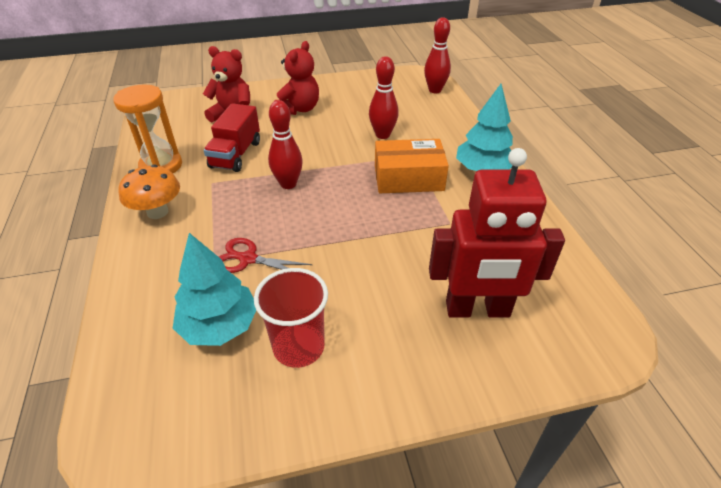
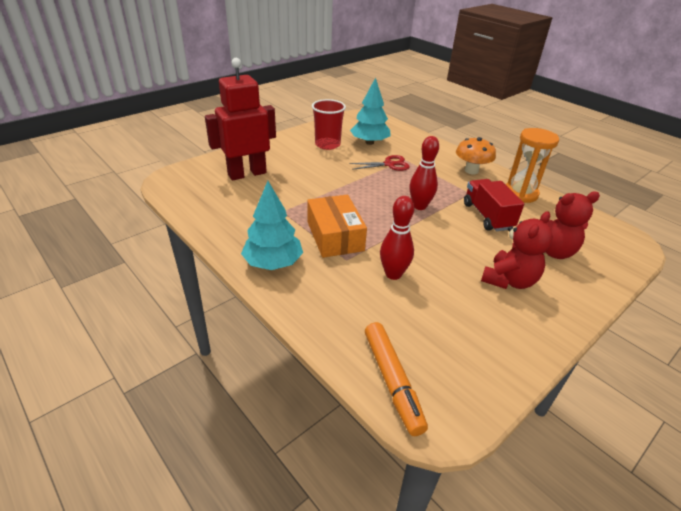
camera: 150 degrees right, 5 degrees down
red teddy bear [275,41,319,115] -> red teddy bear turned 135 degrees counterclockwise [481,211,553,289]
orange box [375,139,449,193] -> orange box turned 75 degrees counterclockwise [307,195,367,258]
red bowling pin [424,17,451,94] -> orange marker [365,322,428,436]

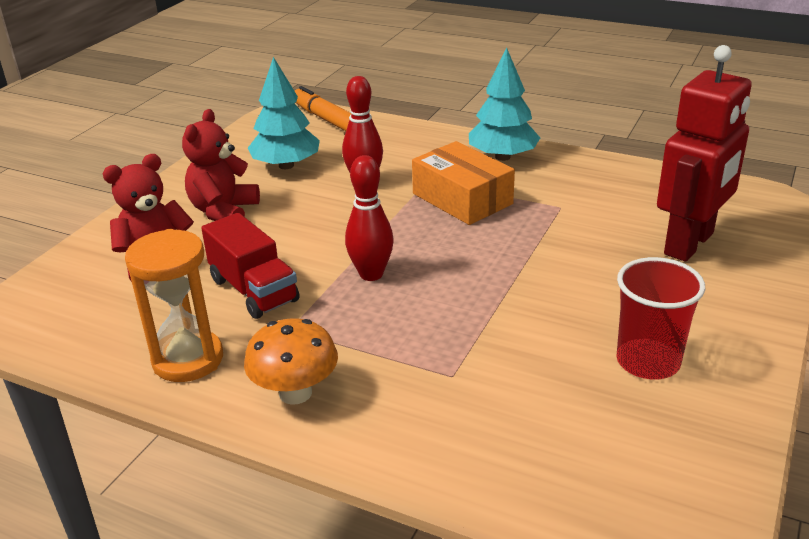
camera: 160 degrees right, 5 degrees down
turquoise tree [350,77,391,145] -> turquoise tree moved to [248,57,320,169]
red scissors [350,155,410,171] -> none

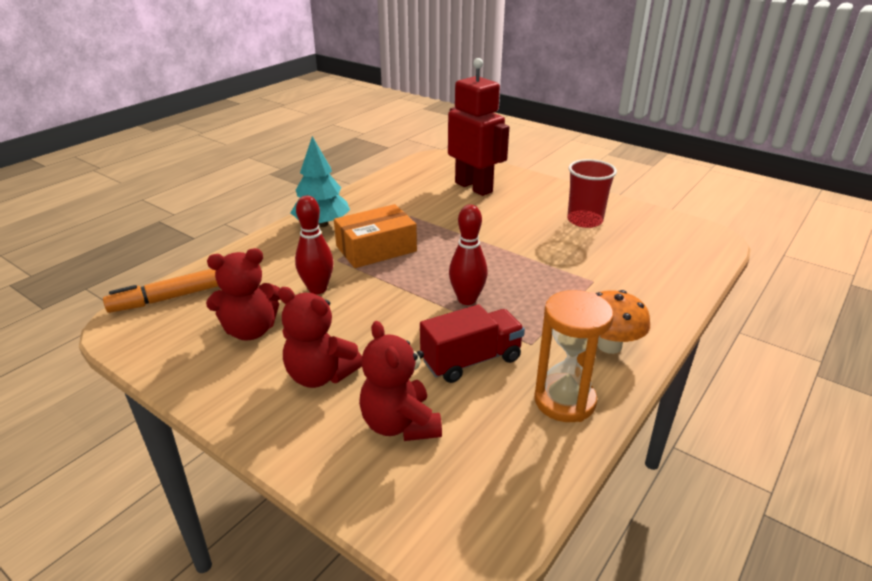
camera: 80 degrees left, 0 degrees up
turquoise tree [248,57,320,169] -> red teddy bear [206,248,280,341]

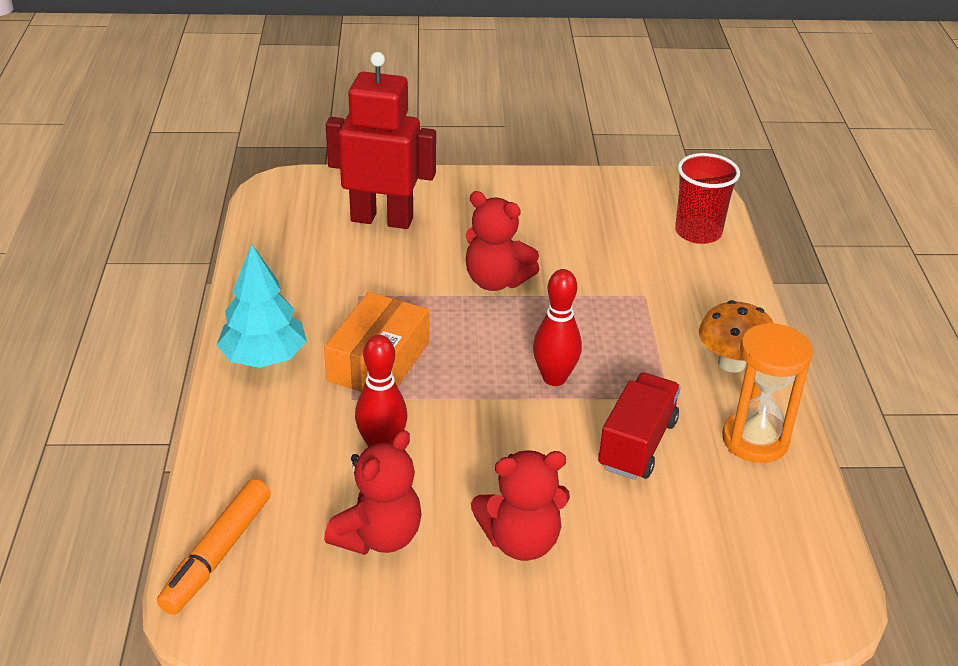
camera: 40 degrees left, 5 degrees up
red teddy bear [359,321,442,441] -> red teddy bear moved to [466,191,539,291]
red cup [567,159,617,228] -> red cup moved to [675,153,740,244]

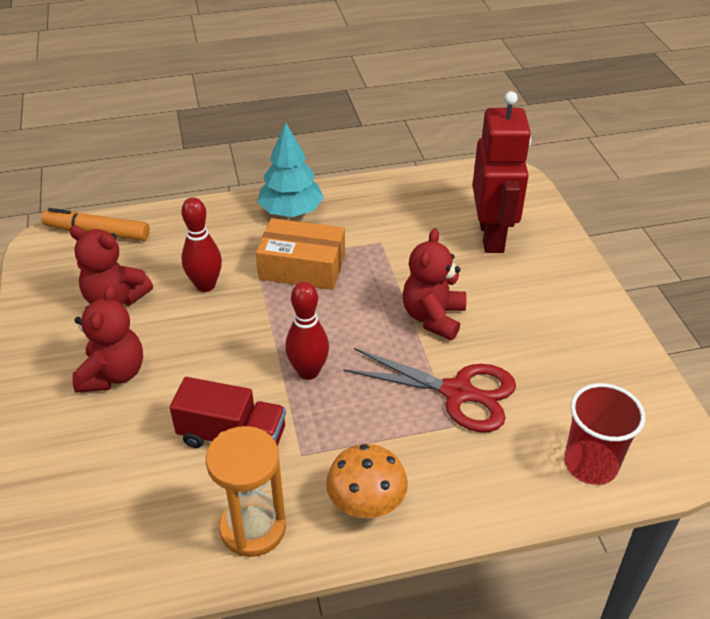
camera: 80 degrees right, 5 degrees up
red teddy bear [471,451,570,561] -> red teddy bear turned 150 degrees counterclockwise [72,285,143,393]
none -> red scissors [343,348,516,432]

